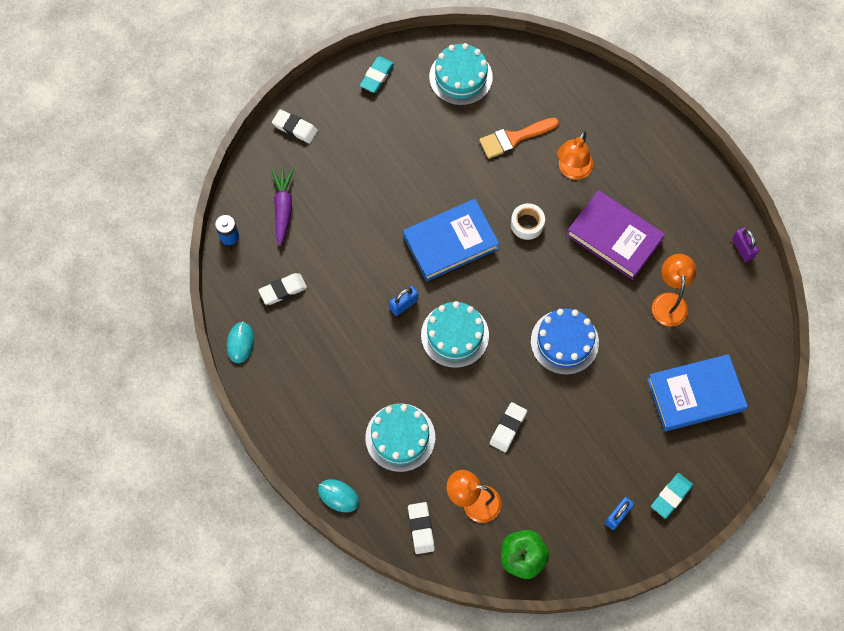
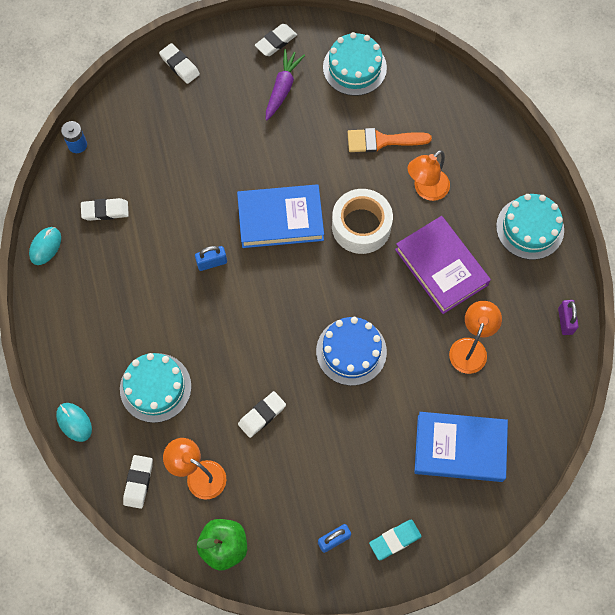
camera: 20 degrees right, 0 degrees up
purple carrot [271,168,294,246] -> purple carrot moved to [266,49,305,120]
turquoise eraser [360,56,394,93] -> white eraser [255,24,297,56]
turquoise cake [421,301,489,368] -> turquoise cake moved to [496,194,564,260]
white tape [511,203,545,240] -> white tape [332,189,393,254], size x1.74

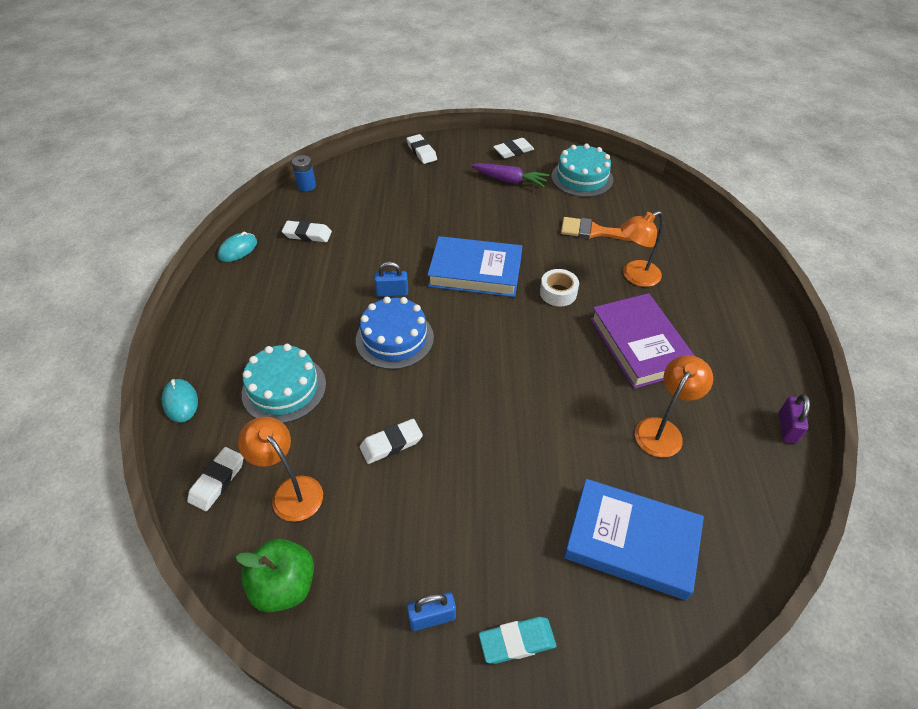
camera: 15 degrees right, 20 degrees down
purple carrot [266,49,305,120] -> purple carrot turned 75 degrees clockwise [471,163,549,187]
blue cake [316,317,387,386] -> blue cake moved to [356,297,434,369]
white tape [332,189,393,254] -> white tape [540,269,579,306], size x0.58
turquoise cake [496,194,564,260] -> none

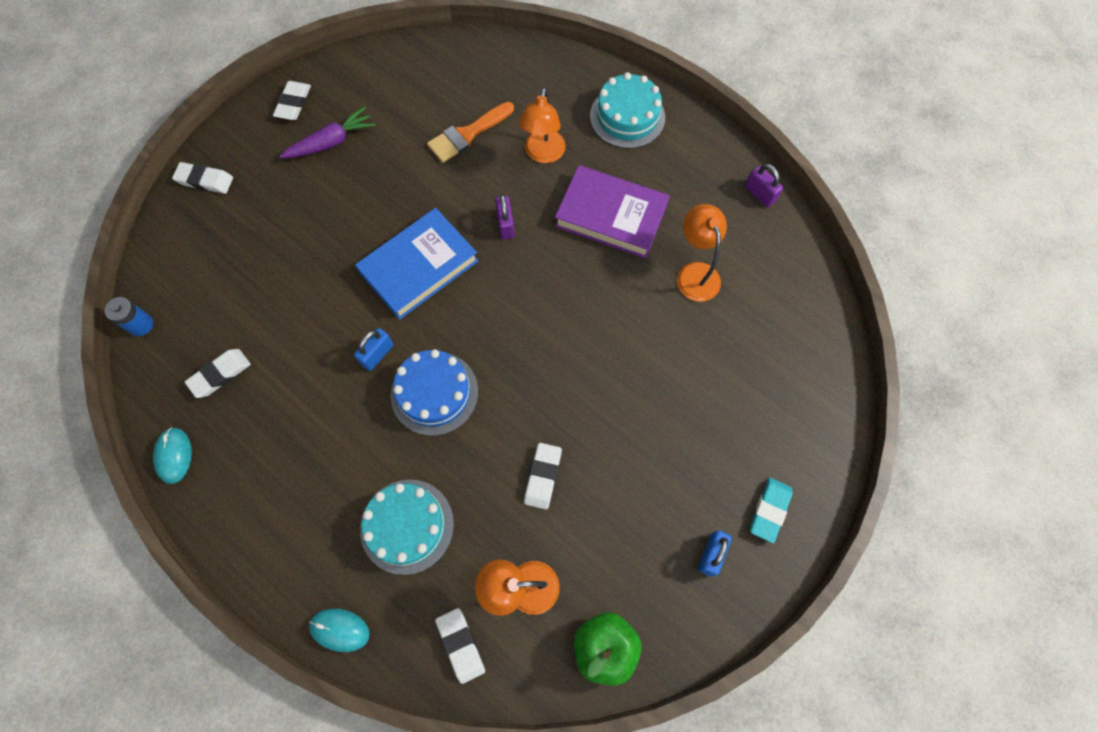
camera: 50 degrees left, 20 degrees up
white tape [540,269,579,306] -> purple padlock [495,194,515,240]
turquoise cake [551,144,613,197] -> turquoise cake moved to [590,72,665,149]
blue book [564,479,704,600] -> none

